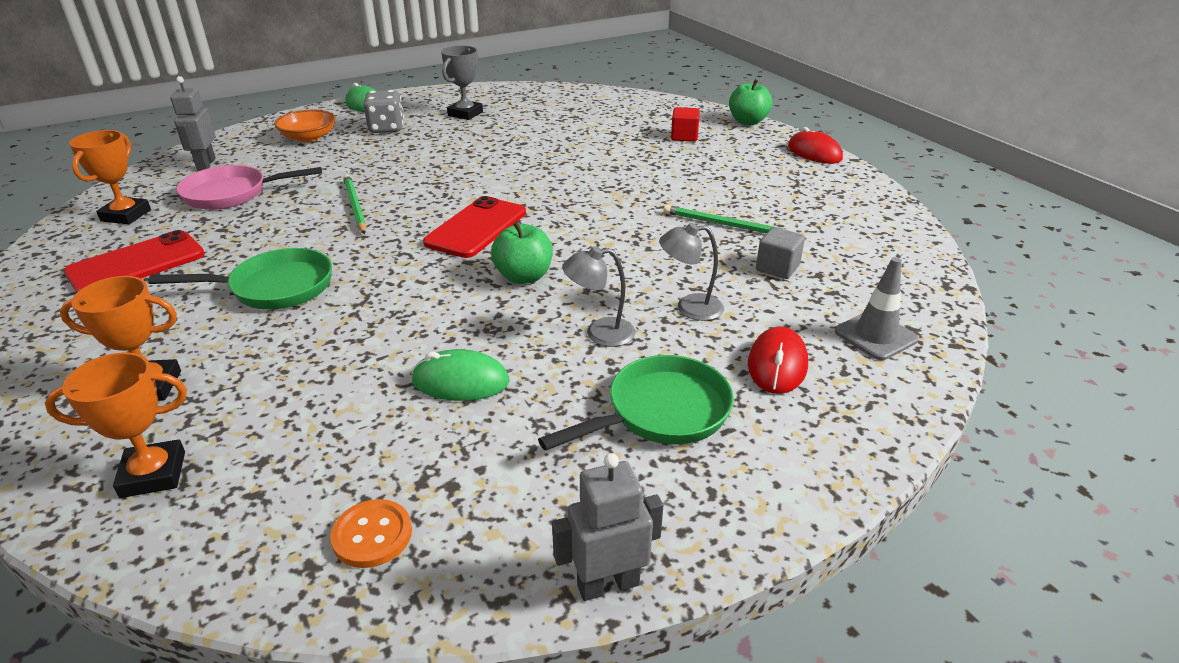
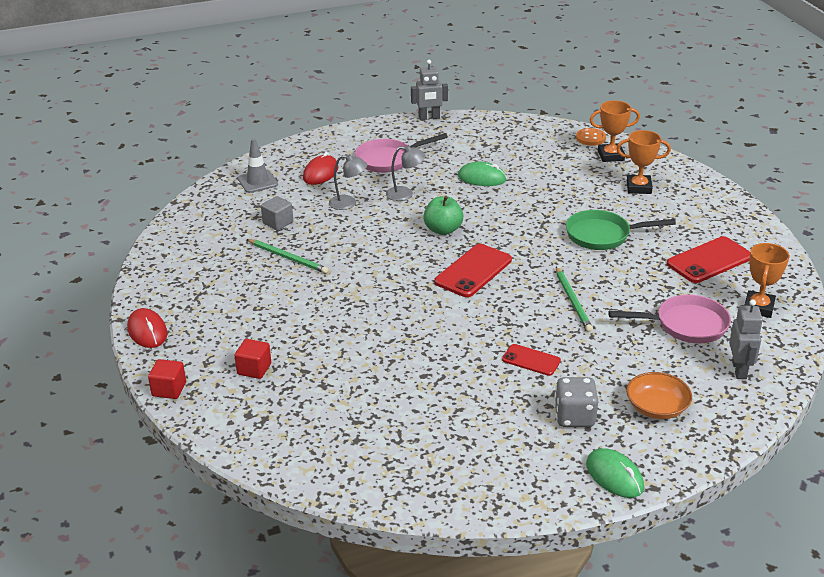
camera: 170 degrees left, 0 degrees up
orange button [330,499,412,568] -> orange button moved to [576,128,606,146]
grey trophy [441,46,483,120] -> none
green pan [538,355,734,451] -> pink pan [355,133,448,173]
green apple [729,79,772,125] -> red cube [148,359,186,399]
none -> red phone [502,344,561,376]

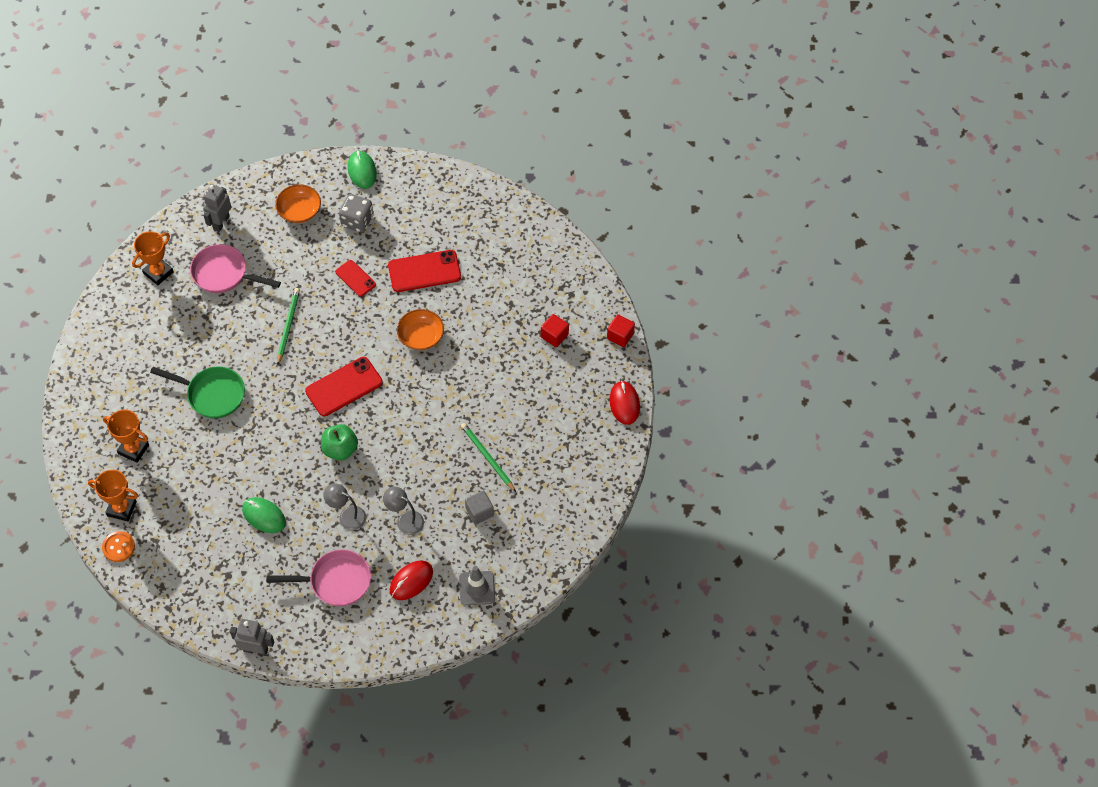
camera: 160 degrees left, 25 degrees up
red phone [667,236,750,283] -> red phone moved to [388,250,461,292]
none -> orange bowl [397,309,444,350]

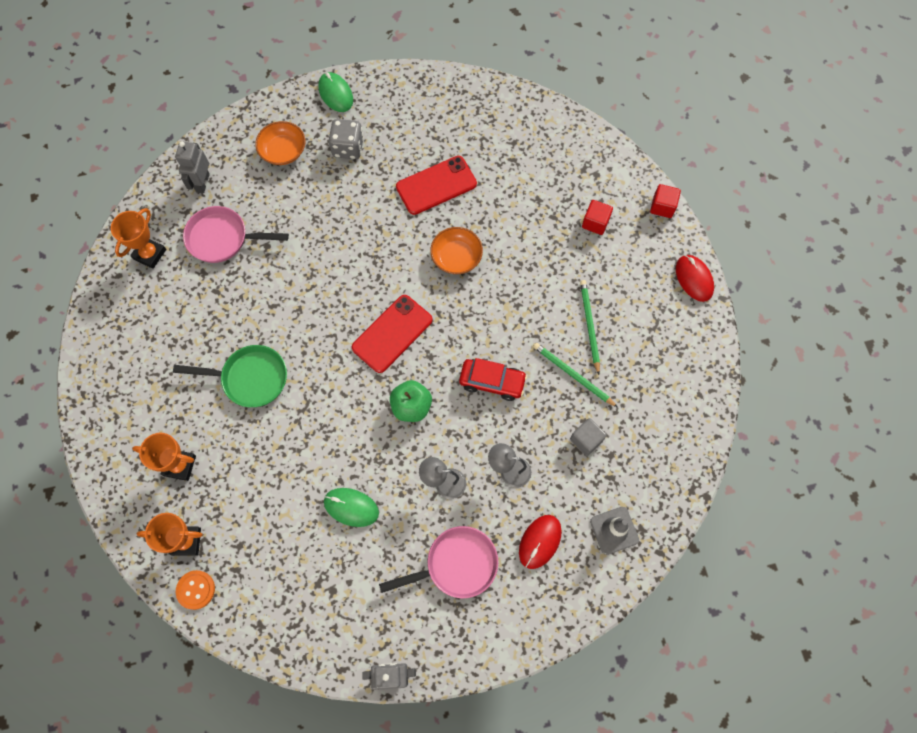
camera: 15 degrees left, 10 degrees up
green pencil [277,288,300,365] -> green pencil moved to [580,280,600,375]
red phone [335,260,376,297] -> none
none -> red car [459,358,527,401]

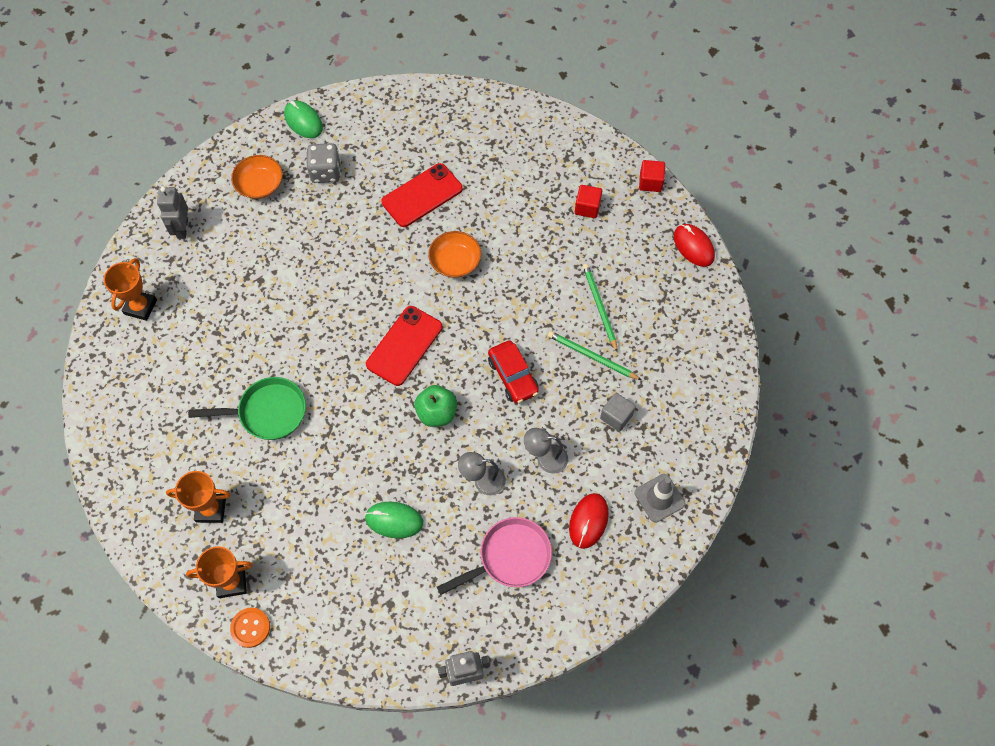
camera: 10 degrees left, 5 degrees down
pink pan [183,206,289,263] -> none
red car [459,358,527,401] -> red car turned 60 degrees clockwise [488,340,539,404]

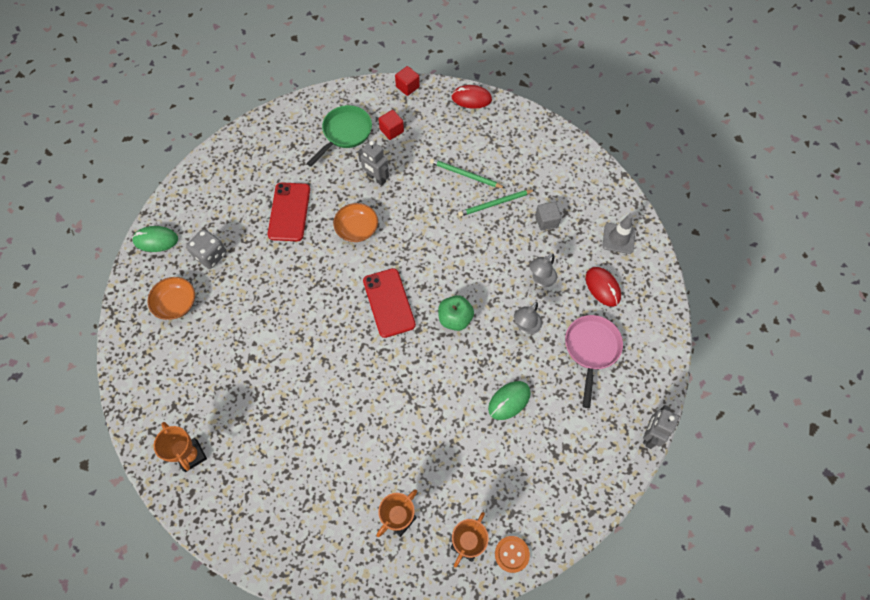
camera: 50 degrees left, 0 degrees up
grey robot [157,187,188,239] -> grey robot moved to [358,141,389,186]
green pan [188,377,306,440] -> green pan moved to [306,105,372,167]
red car [488,340,539,404] -> none

